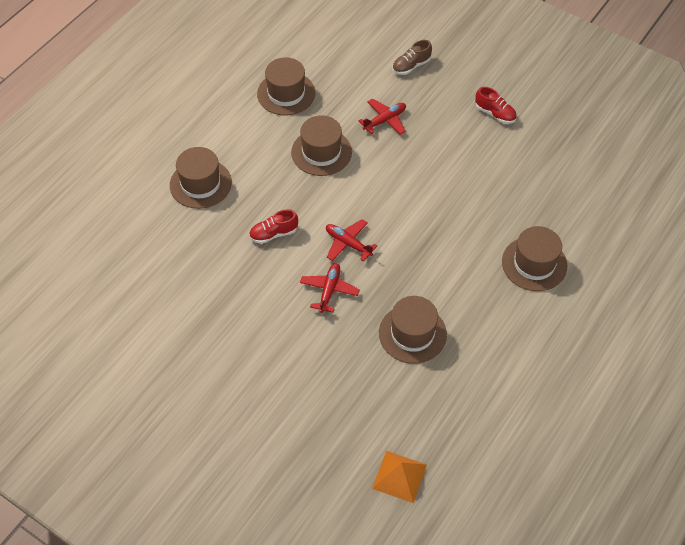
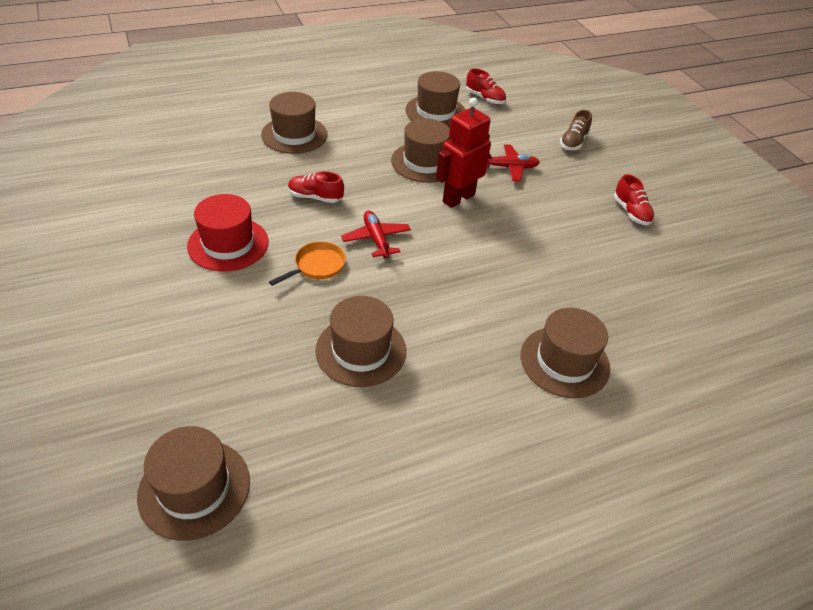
camera: 30 degrees right, 10 degrees down
red plane [300,263,360,313] -> orange pan [269,241,346,286]
orange pyramid [372,451,427,503] -> brown hat [137,426,250,541]
brown shoe [392,40,432,75] -> brown shoe turned 60 degrees counterclockwise [560,110,592,150]
none -> red hat [187,194,269,272]
none -> red robot [436,97,491,208]
none -> red shoe [466,68,506,104]

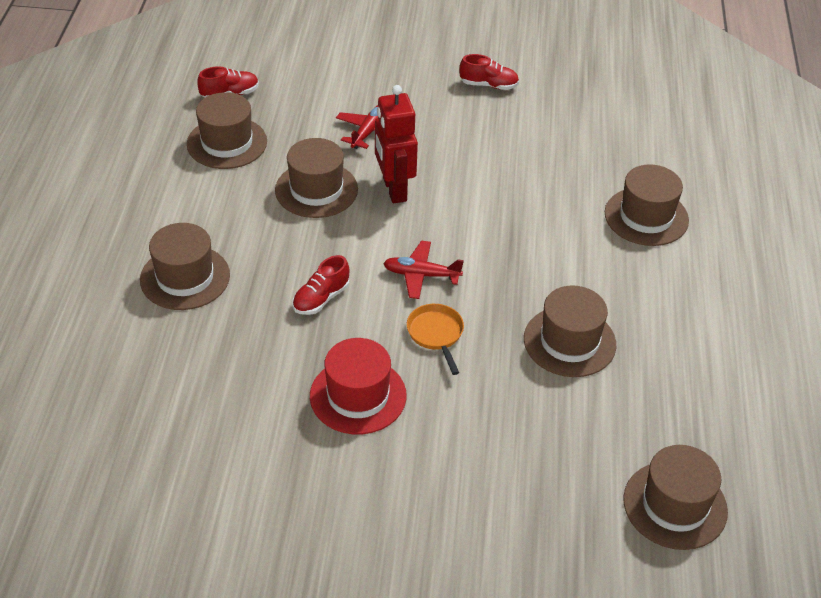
camera: 60 degrees left, 0 degrees up
brown shoe [560,110,592,150] -> none

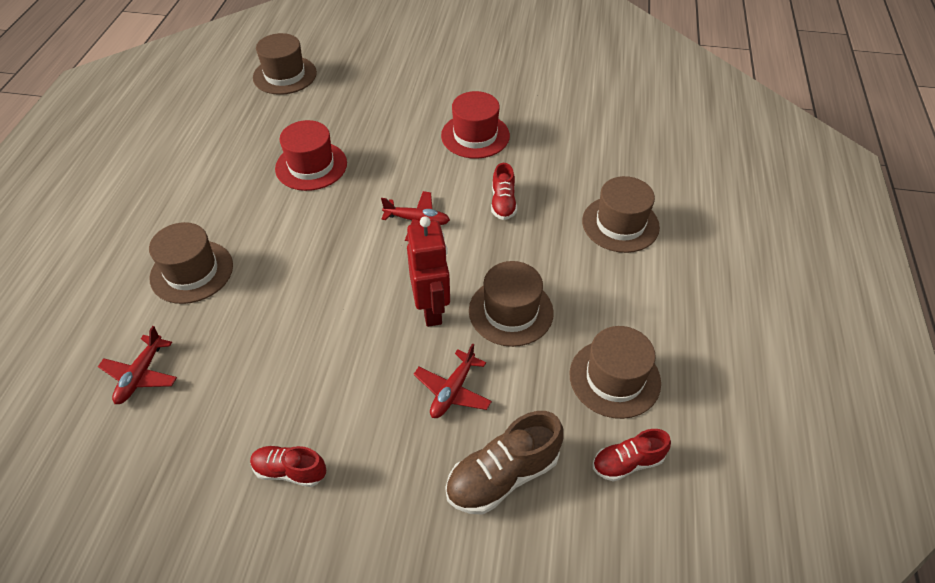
camera: 175 degrees left, 5 degrees up
red shoe [293,255,350,315] -> red shoe turned 135 degrees clockwise [491,163,517,220]
orange pan [407,304,464,375] -> none
brown hat [524,285,616,377] -> red hat [275,120,347,191]
none -> red plane [98,326,177,404]
none -> brown shoe [445,411,564,515]

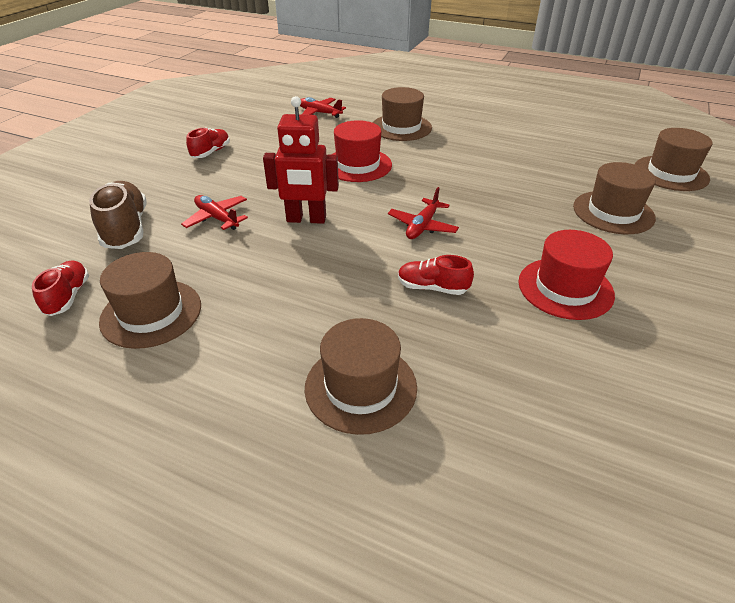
camera: 105 degrees right, 10 degrees down
red hat [275,120,347,191] -> red hat moved to [331,120,392,182]
brown hat [469,261,554,347] -> brown hat moved to [573,162,656,234]

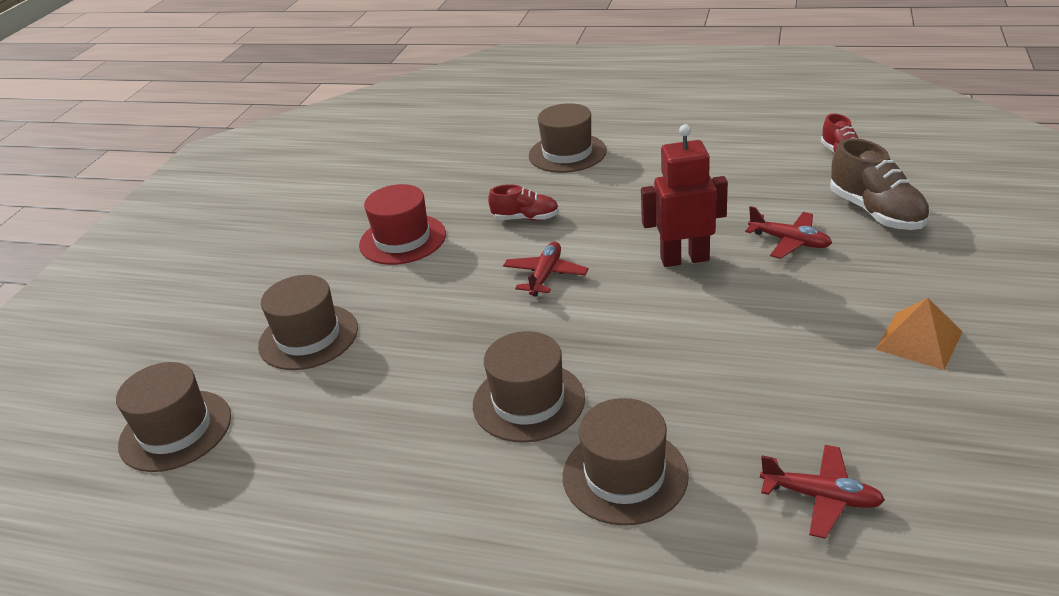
camera: 175 degrees right, 5 degrees down
brown hat [99,252,201,349] -> brown hat moved to [473,331,585,443]
red shoe [186,128,230,158] -> orange pyramid [875,298,963,370]
red hat [331,120,392,182] -> none

